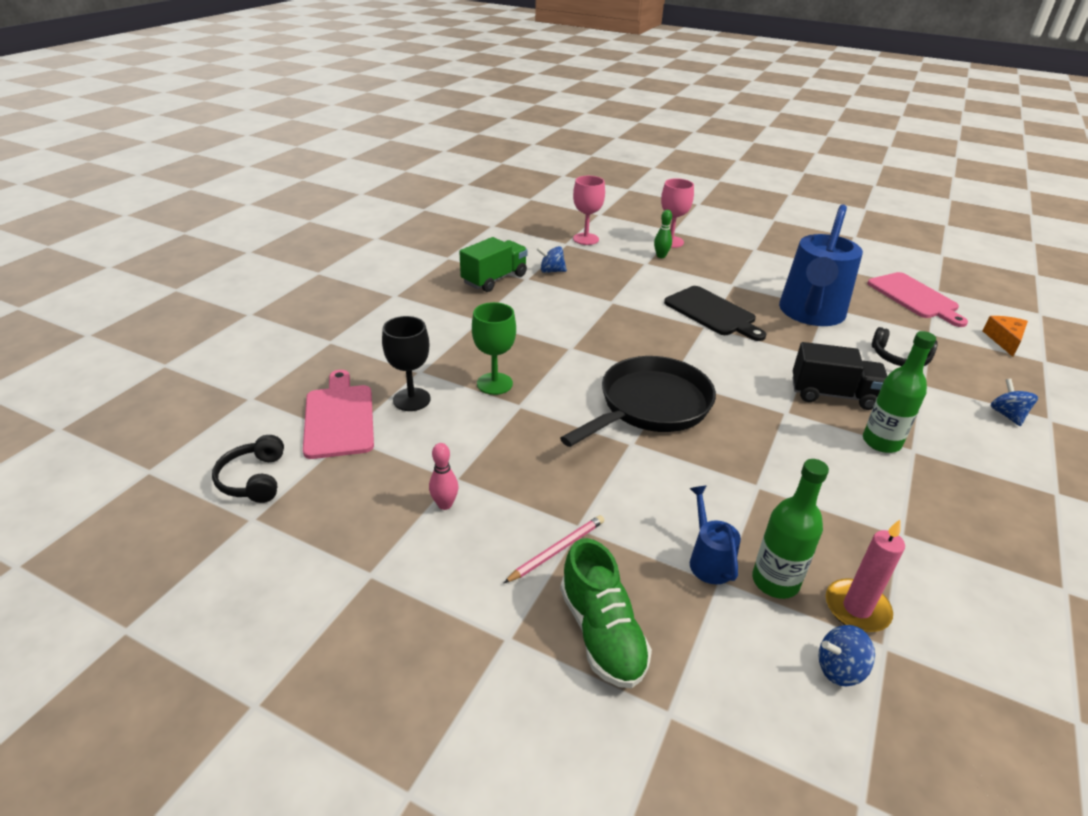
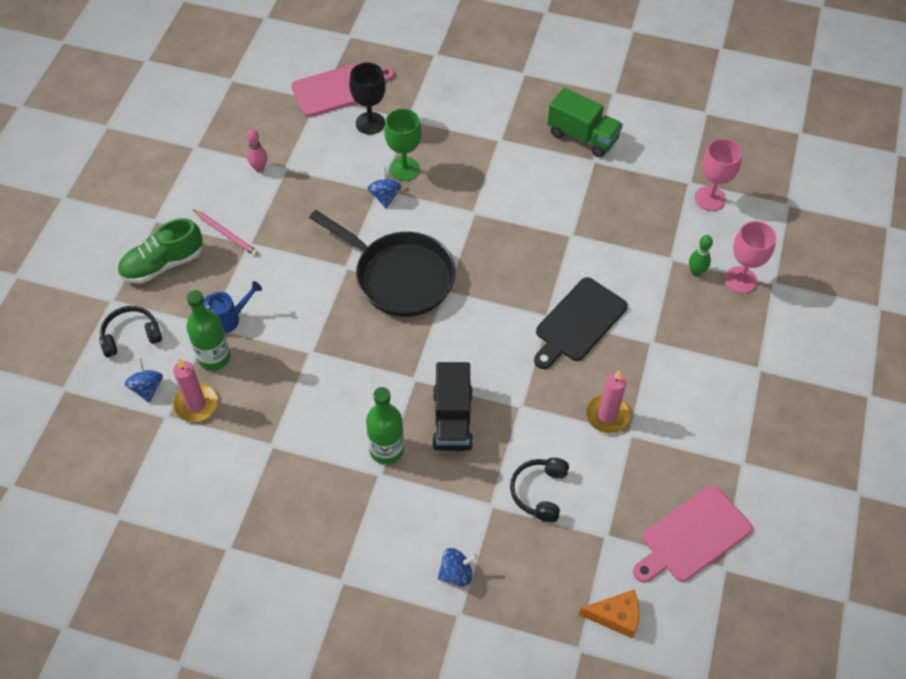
camera: 80 degrees right, 20 degrees up
black headphones [212,435,284,503] -> black headphones moved to [99,306,162,357]
blue spinning top [537,246,567,273] -> blue spinning top moved to [368,167,402,208]
blue watering can [779,204,863,326] -> pink candle [586,370,631,433]

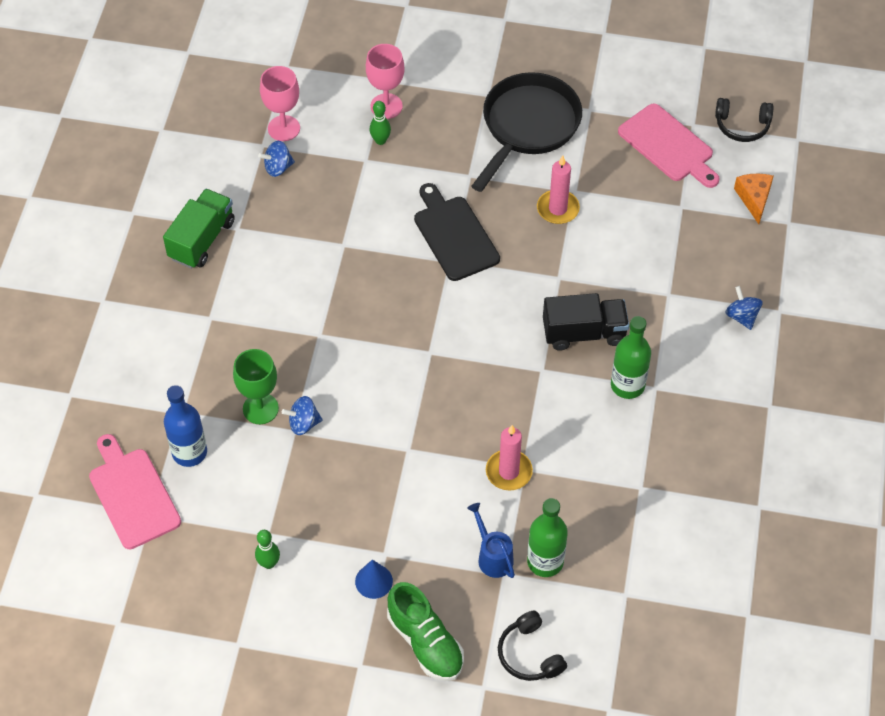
camera: 95 degrees left, 0 degrees up
blue spinning top [124,358,163,403] -> blue spinning top moved to [258,141,295,177]
pink candle [173,359,218,422] -> pink candle moved to [486,425,533,491]
pink pencil [194,210,258,256] -> blue cone [355,560,393,599]
pink bowling pin [247,129,267,172] -> green bowling pin [255,530,280,569]
black pan [309,210,456,317] -> black pan moved to [472,72,582,192]
black goblet [349,63,386,135] -> blue bottle [164,385,207,467]
black headphones [510,458,569,522] -> black headphones moved to [715,98,773,142]
black cutting board [534,277,628,369] -> black cutting board turned 150 degrees counterclockwise [414,183,500,281]

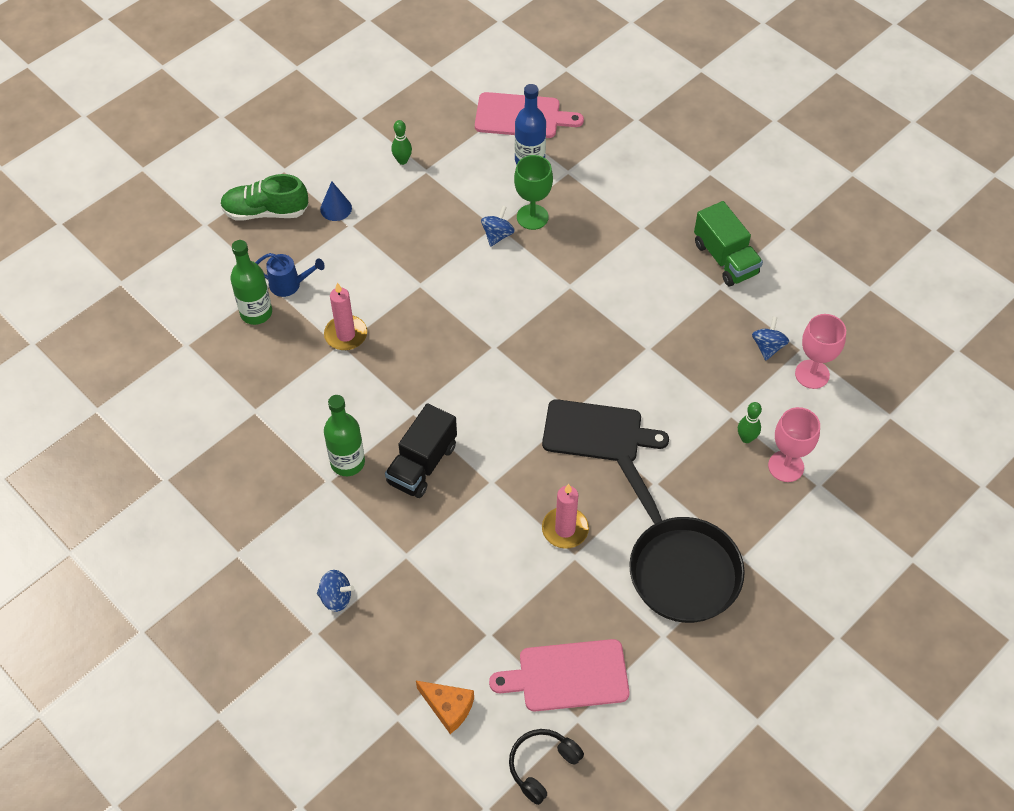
camera: 125 degrees right, 0 degrees up
black headphones [498,611,567,681] -> none

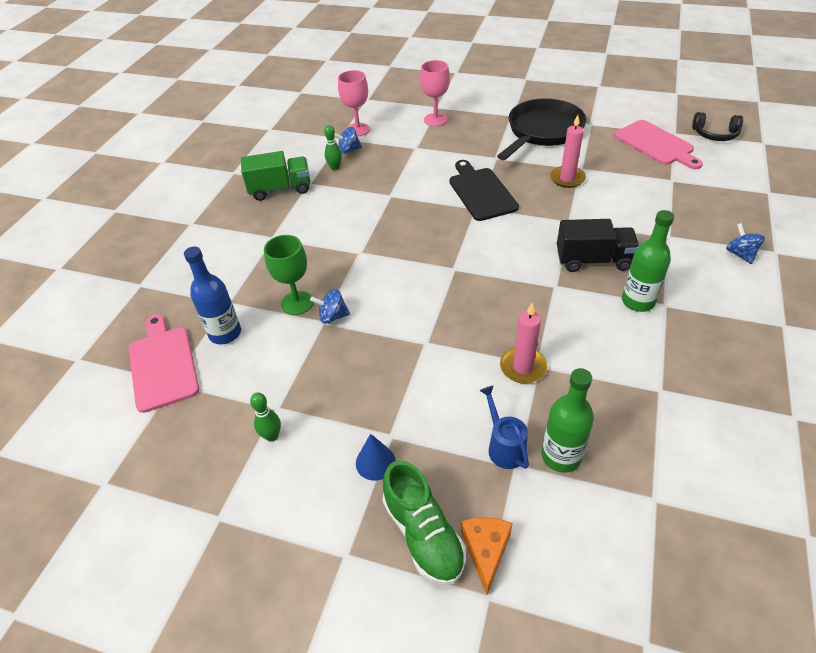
camera: 115 degrees left, 10 degrees down
orange cheese [416,681,474,734] -> orange cheese moved to [461,517,513,595]
green truck [694,201,763,286] -> green truck turned 45 degrees clockwise [241,151,310,201]
green bowling pin [738,402,762,443] -> green bowling pin moved to [324,125,342,170]

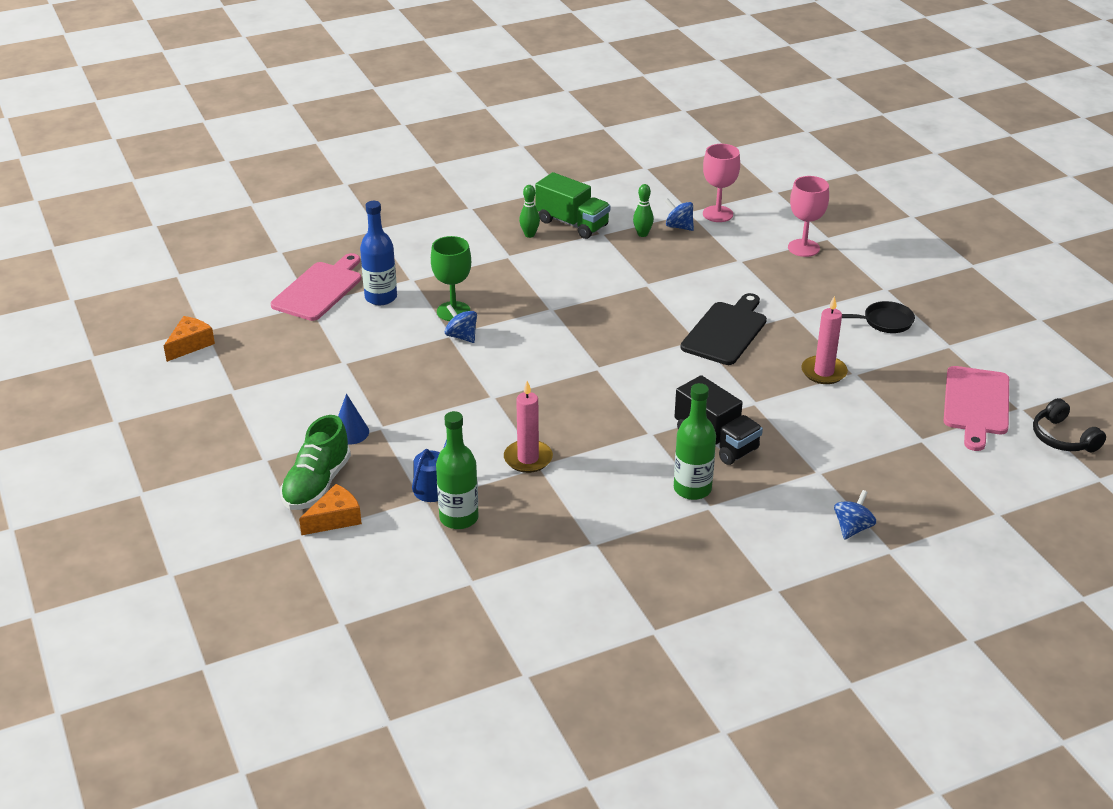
camera: 45 degrees right, 10 degrees down
green bowling pin [250,392,281,442] -> green bowling pin moved to [519,185,540,238]
black pan [497,98,586,160] -> black pan [842,301,915,333], size x0.47
none -> orange cheese [164,316,215,362]

